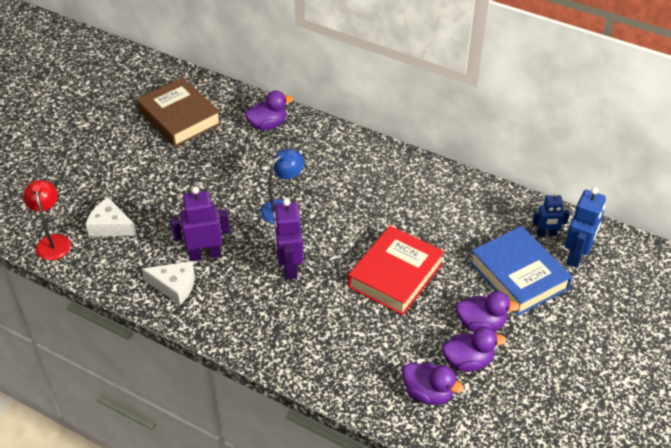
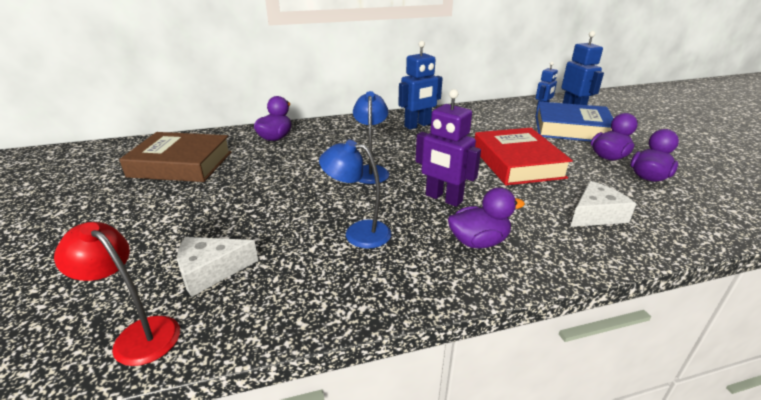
camera: 45 degrees left, 15 degrees down
white cheese [142,261,195,305] -> white cheese moved to [570,181,636,227]
purple robot [171,187,230,261] -> blue lamp [319,140,391,249]
purple duck [402,363,464,405] -> purple duck moved to [448,187,525,248]
none -> blue robot [398,41,443,129]

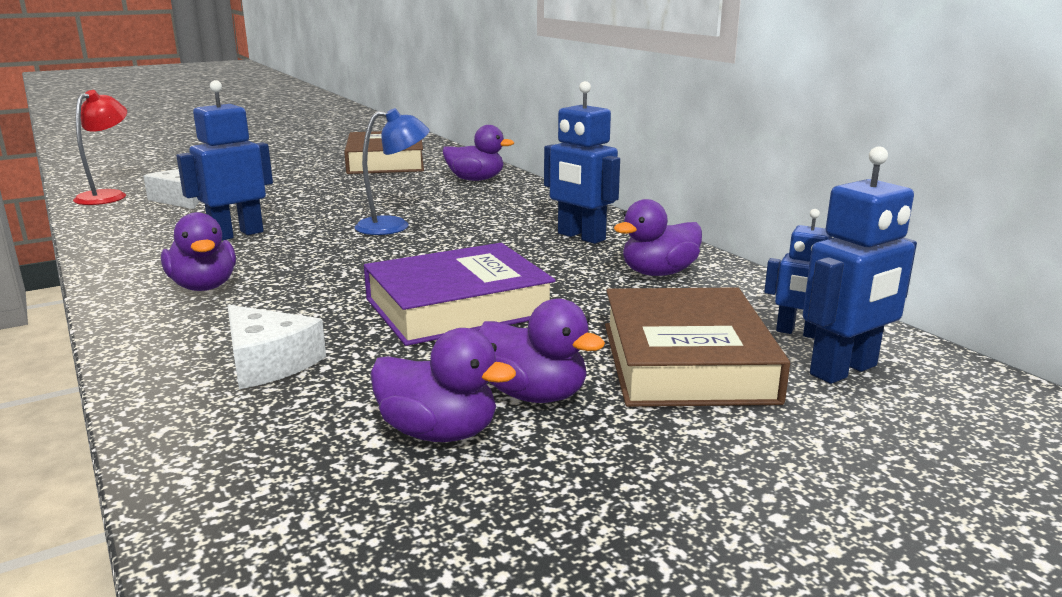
camera: 75 degrees right, 10 degrees down
blue lamp [319,140,391,249] -> blue robot [176,80,273,241]
purple robot [415,89,481,207] -> none
red book [475,128,573,185] -> purple book [364,243,556,346]
blue book [536,102,614,141] -> brown book [605,287,790,407]
none -> purple duck [614,199,702,276]

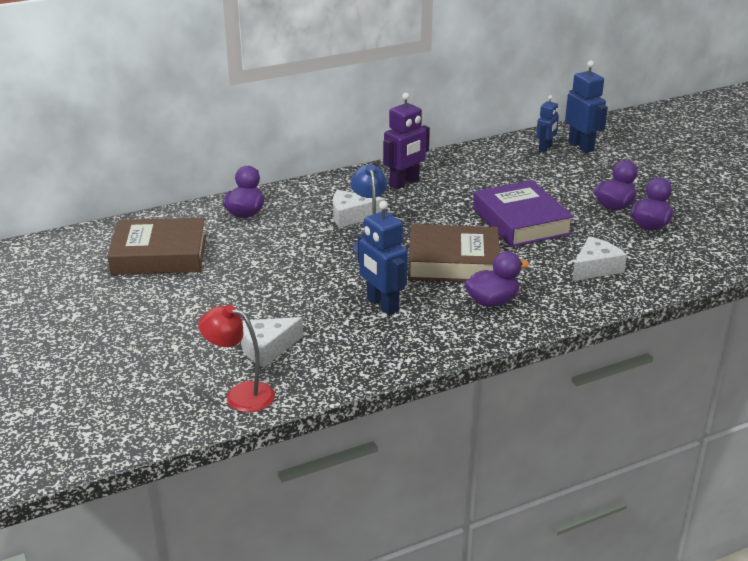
camera: 85 degrees left, 10 degrees up
blue robot [544,81,620,244] -> purple robot [383,93,430,190]
brown book [605,287,790,407] -> brown book moved to [408,224,500,282]
purple duck [614,199,702,276] -> none
none -> white cheese [333,190,385,228]

